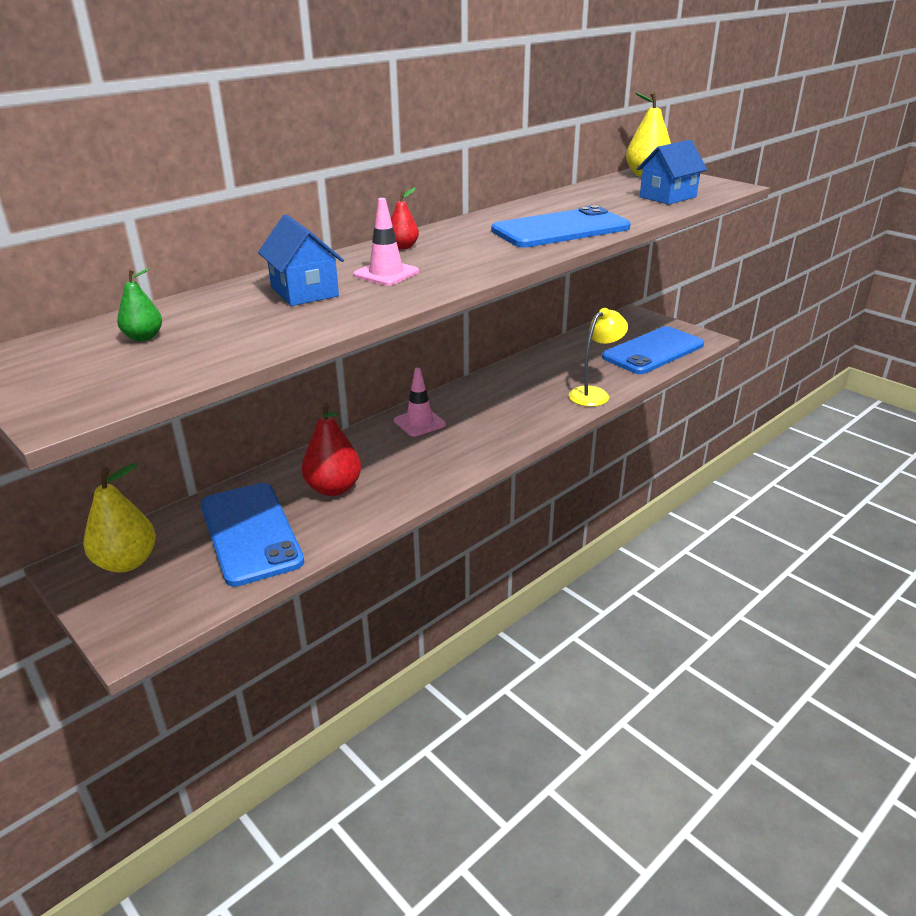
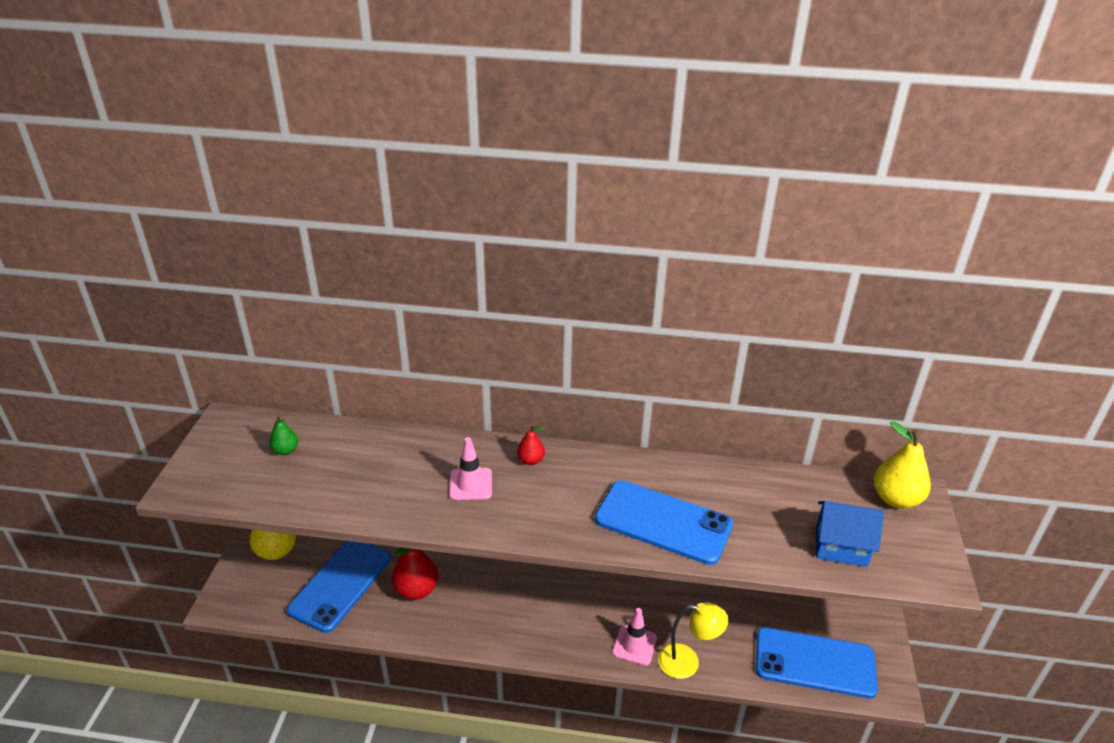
camera: 50 degrees right, 5 degrees up
blue house [258,214,344,306] -> none
pink traffic cone [394,368,446,437] -> pink traffic cone moved to [612,608,657,666]

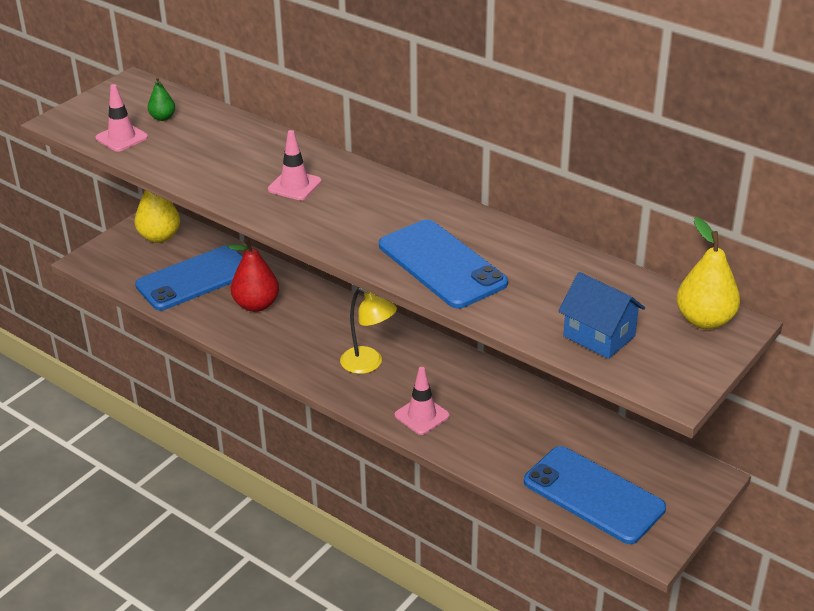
camera: 30 degrees right, 0 degrees up
red pear [517,424,546,465] -> none
yellow lamp [658,602,728,679] -> yellow lamp moved to [340,288,397,374]
none -> pink traffic cone [96,84,148,152]

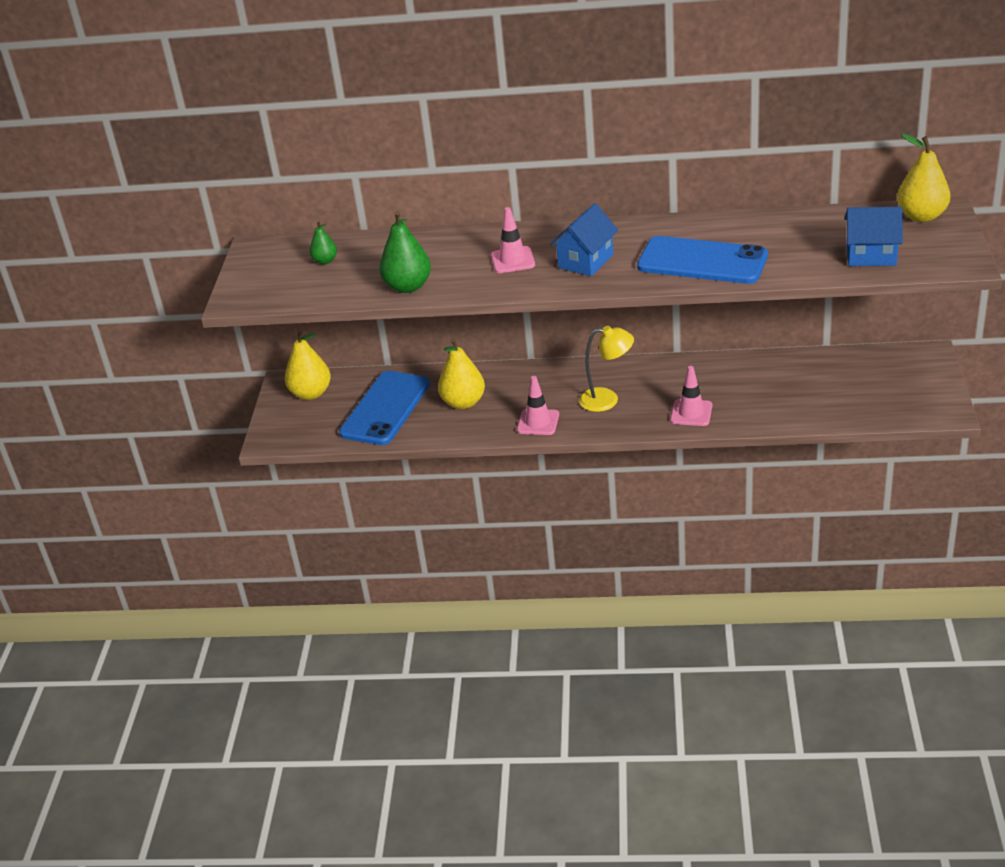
camera: 30 degrees left, 0 degrees up
pink traffic cone [96,84,148,152] -> pink traffic cone moved to [517,376,559,435]
red pear [227,238,279,312] -> yellow pear [438,338,485,409]
blue phone [524,446,666,544] -> none
none -> green pear [379,211,431,293]
none -> blue house [550,203,618,276]

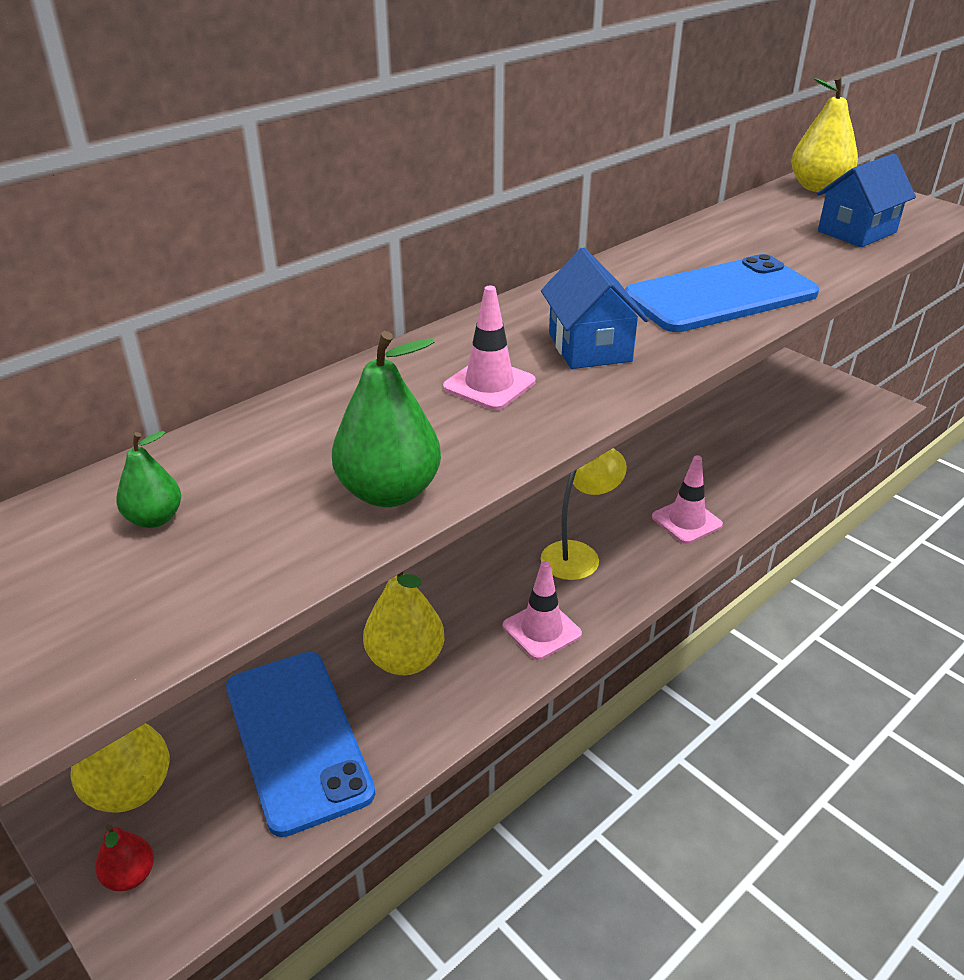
camera: 50 degrees left, 0 degrees up
none -> red pear [95,824,154,892]

